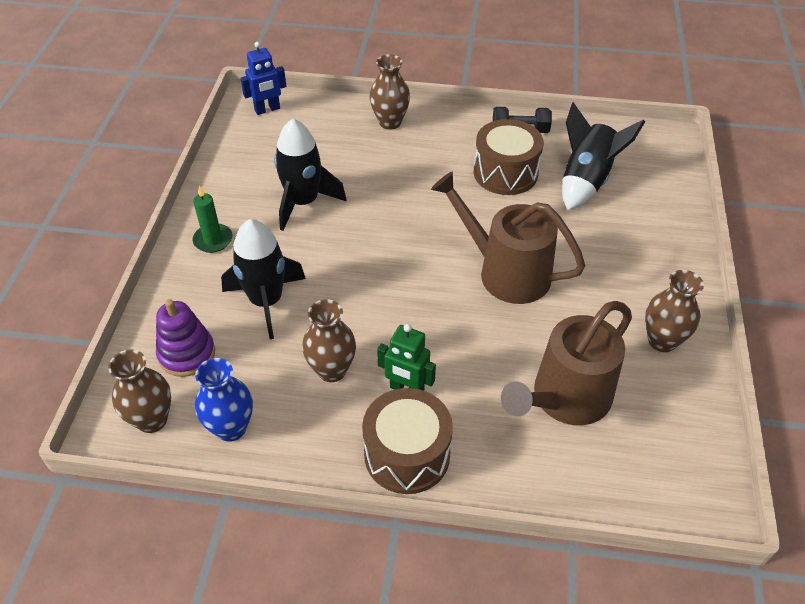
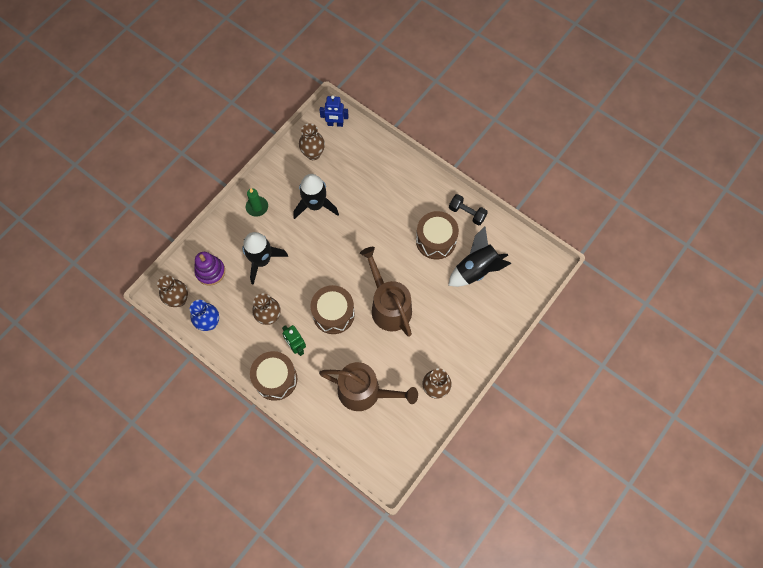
camera: 30 degrees right, 20 degrees up
brown vase [369,54,410,130] -> brown vase moved to [299,123,325,160]
brown watering can [501,301,632,425] -> brown watering can turned 150 degrees counterclockwise [319,362,418,411]
none -> brown drum [311,285,355,334]

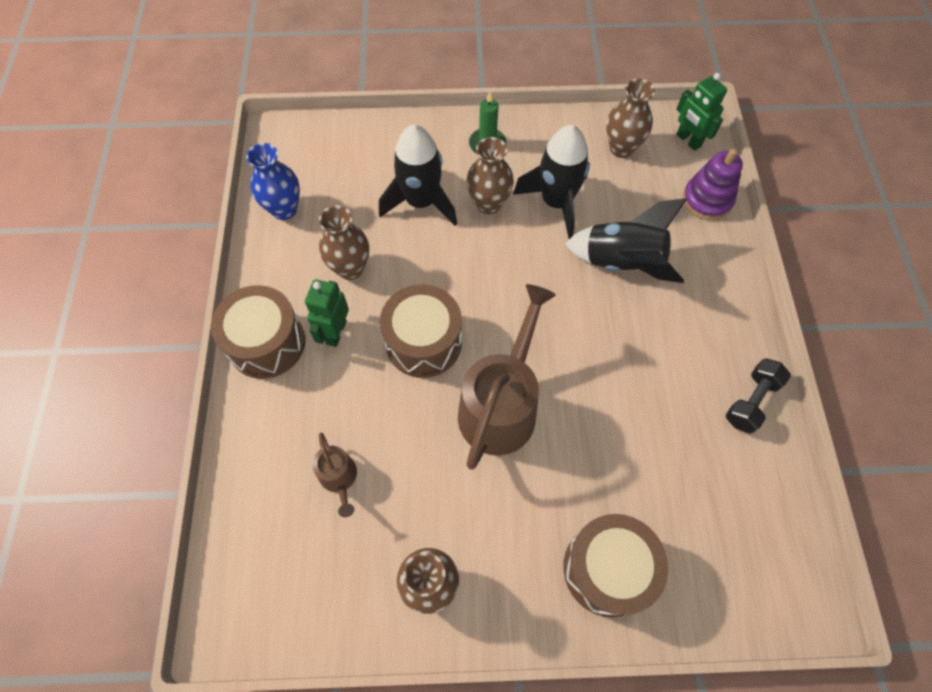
camera: 50 degrees right, 5 degrees down
brown vase [157,275,188,307] -> brown vase moved to [466,137,514,215]
purple stacking toy [194,252,225,286] -> purple stacking toy moved to [683,148,743,220]
brown watering can [319,362,418,411] -> brown watering can [312,433,357,517], size x0.48
blue robot [320,95,349,127] -> green robot [676,73,727,151]
brown drum [416,211,459,259] -> brown drum moved to [563,514,668,617]
black rocket [448,227,511,287] -> black rocket moved to [565,198,687,283]
black dumbbell [449,194,488,225] -> black dumbbell turned 45 degrees clockwise [726,358,791,434]

